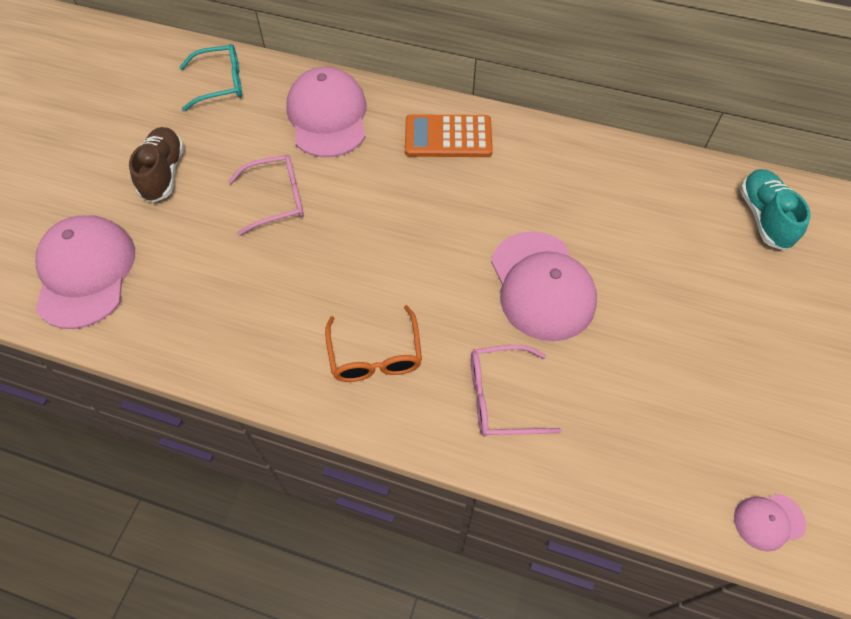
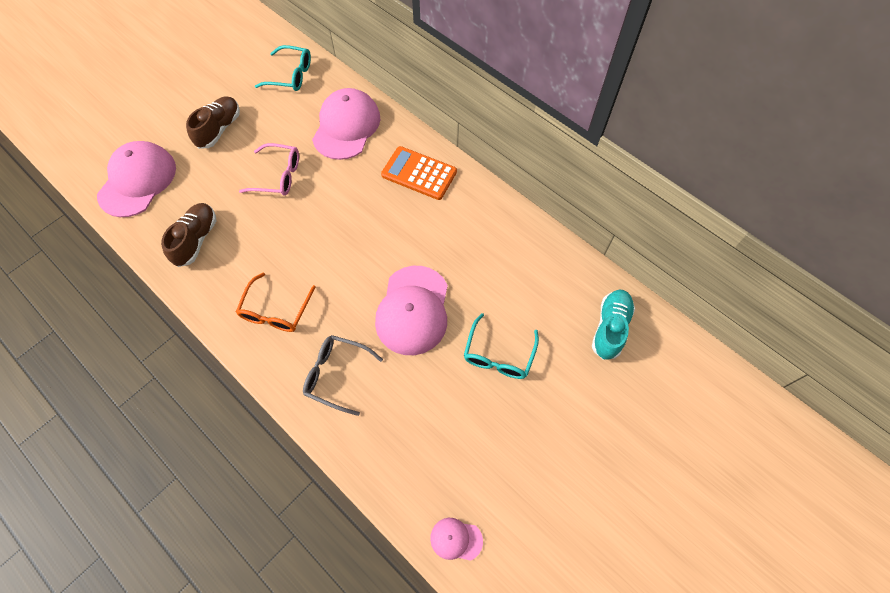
camera: 25 degrees right, 5 degrees up
pink glasses [471,345,562,437] -> grey glasses [303,335,383,416]
none -> brown shoe [161,203,216,267]
none -> turquoise glasses [464,313,539,379]

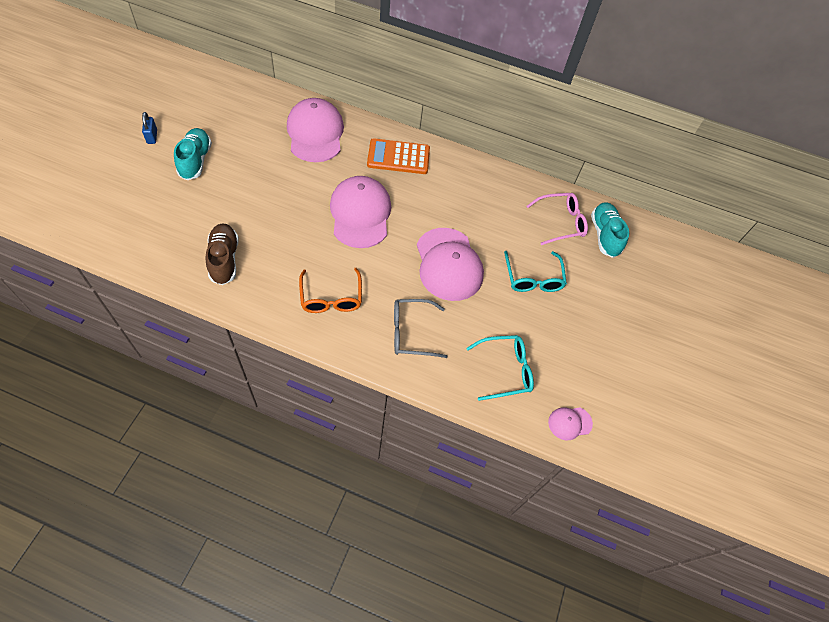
camera: 30 degrees left, 5 degrees down
pink cap [97,141,176,217] -> pink cap moved to [330,176,391,248]
brown shoe [186,96,240,149] -> turquoise shoe [174,128,212,180]
pink glasses [239,143,299,196] -> pink glasses moved to [526,193,588,245]
turquoise glasses [255,45,311,91] -> turquoise glasses moved to [466,335,534,401]
none -> blue padlock [142,112,157,144]

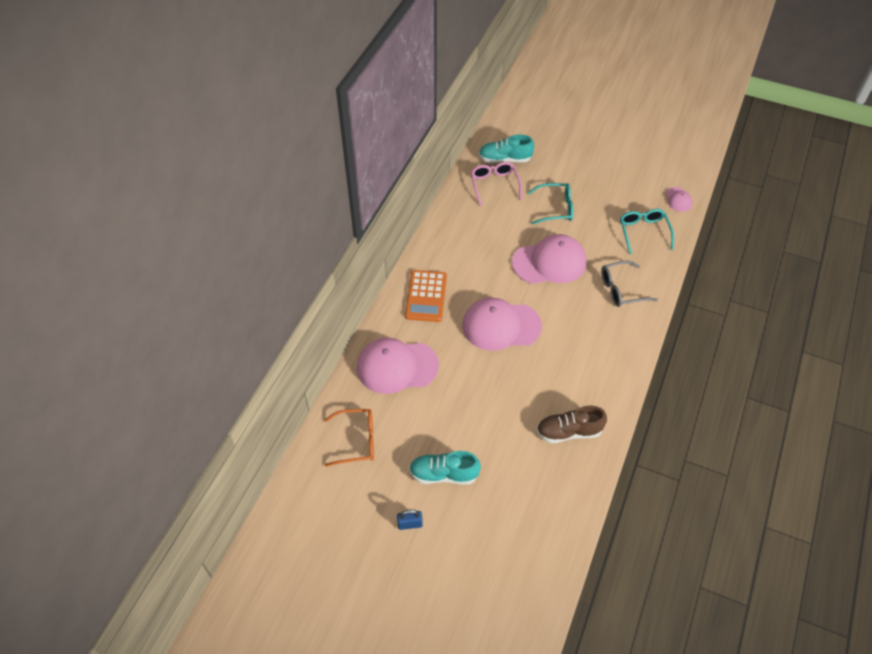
camera: 80 degrees left, 5 degrees down
orange glasses [299,268,362,313] -> orange glasses moved to [324,409,374,467]
grey glasses [394,299,448,358] -> grey glasses turned 75 degrees clockwise [601,260,658,307]

